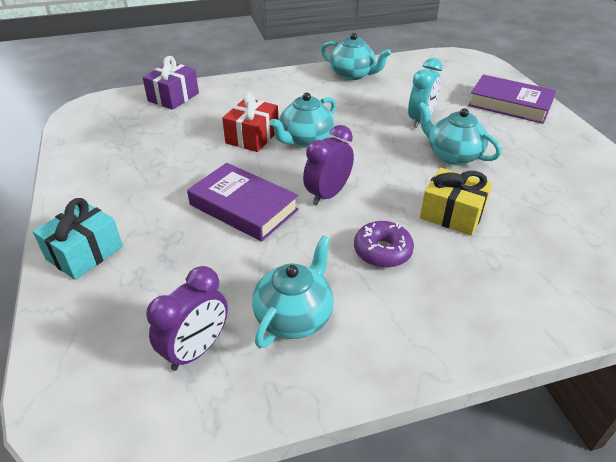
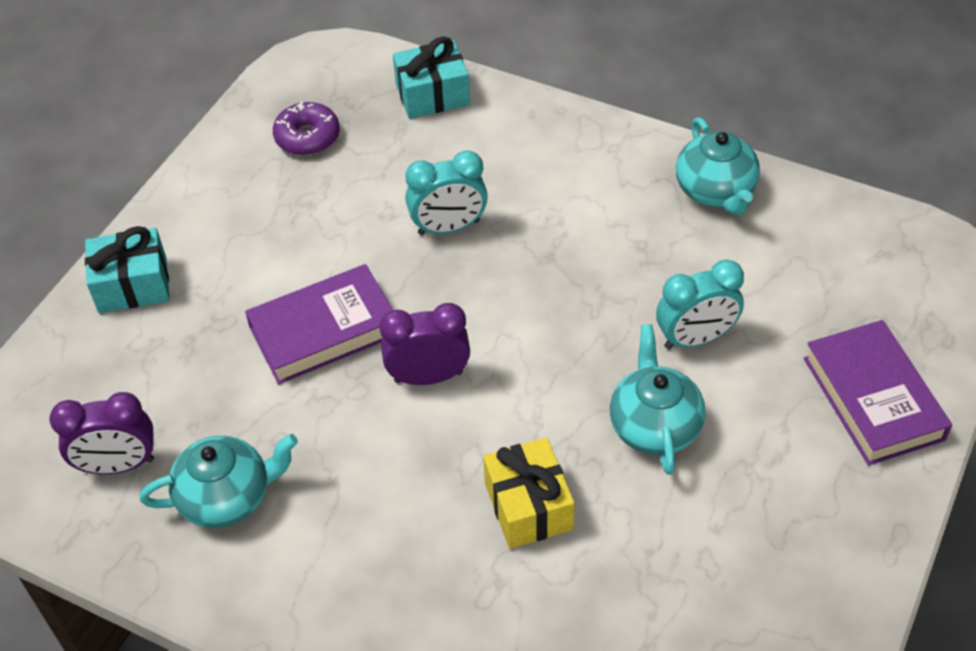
camera: 45 degrees right, 10 degrees up
purple gift [142,56,199,110] -> turquoise gift [393,37,470,119]
purple book [187,163,299,242] -> purple book turned 75 degrees clockwise [245,264,393,384]
red gift [222,92,278,152] -> turquoise clock [405,150,488,235]
turquoise teapot [270,93,336,147] -> none
purple donut [354,221,414,268] -> purple donut moved to [273,102,340,155]

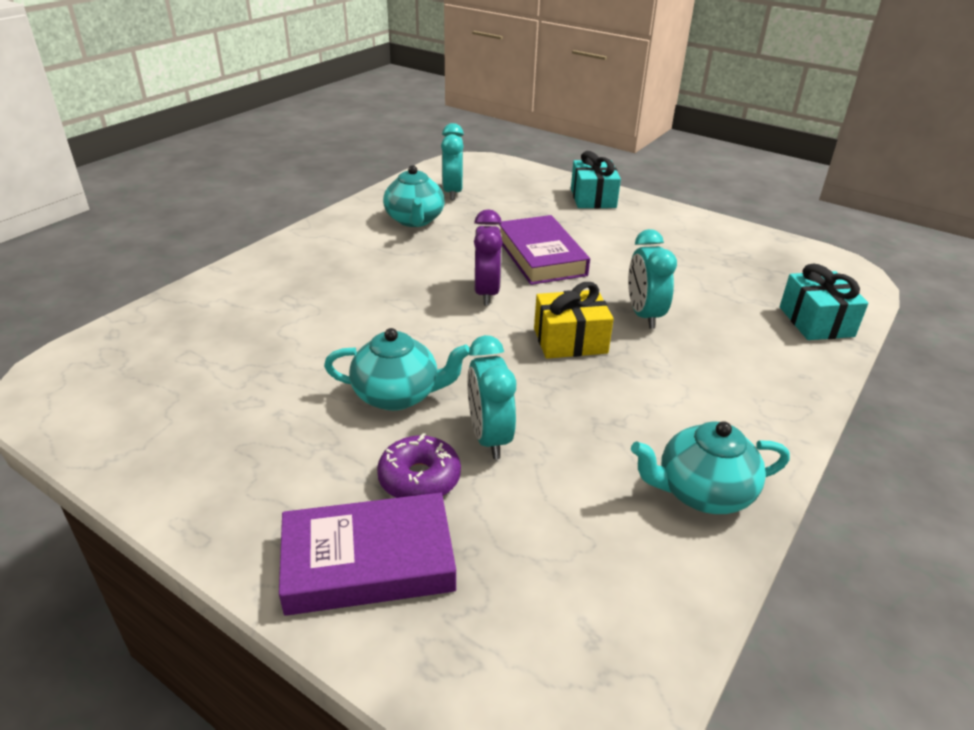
camera: 95 degrees right, 15 degrees down
purple clock [49,392,154,474] -> turquoise clock [441,123,464,200]
purple donut [273,102,340,155] -> purple donut moved to [377,433,461,498]
yellow gift [483,437,574,549] -> yellow gift moved to [534,282,614,359]

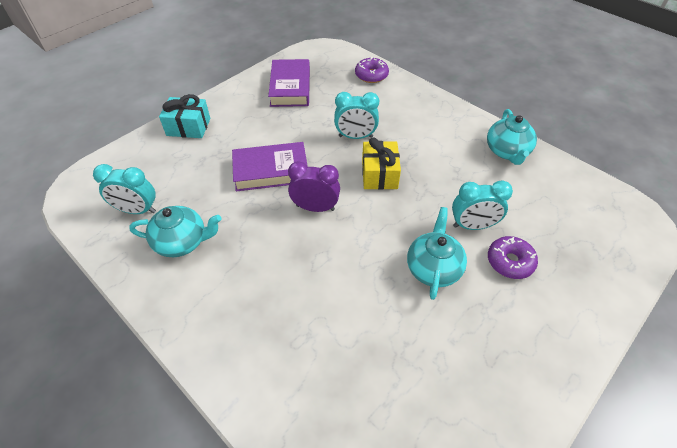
camera: 80 degrees left, 15 degrees up
purple book [279,493,456,616] -> purple book moved to [268,59,310,107]
turquoise gift [780,264,868,340] -> purple donut [355,57,389,83]

